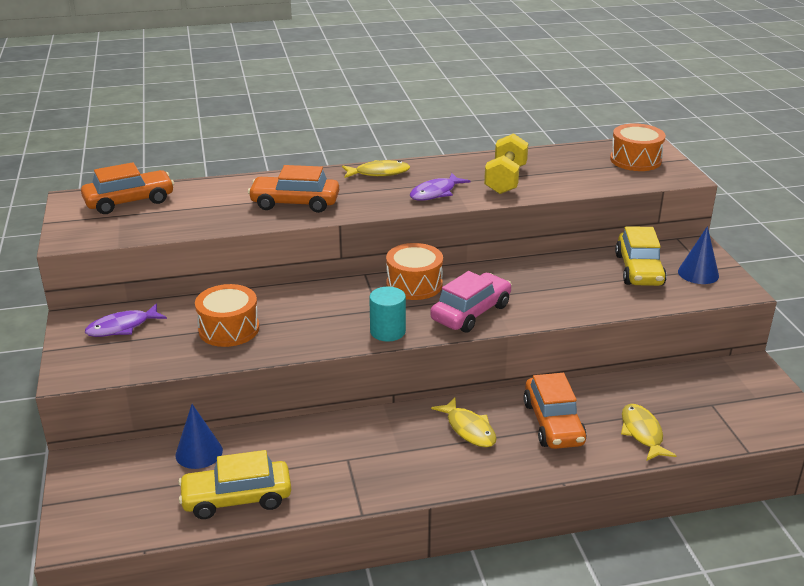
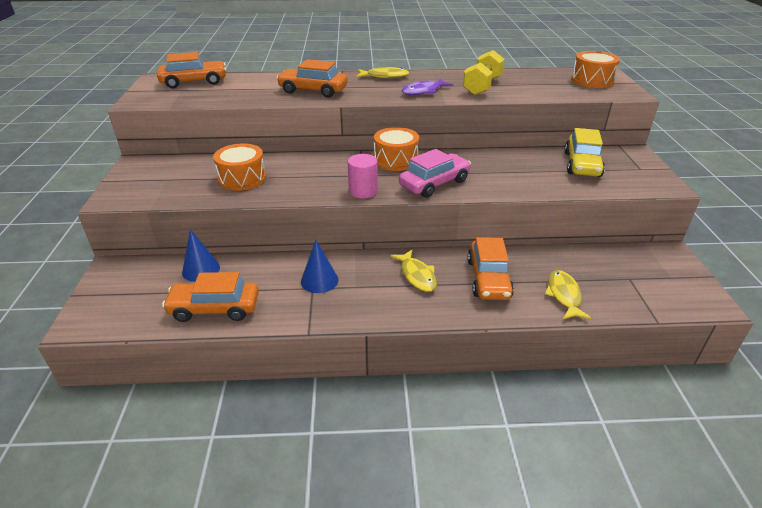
camera: 10 degrees right, 5 degrees up
purple fish [85,304,167,337] -> none
yellow car [178,450,291,519] -> orange car [162,272,259,322]
turquoise cylinder [369,287,406,342] -> pink cylinder [348,154,378,199]
blue cone [678,226,719,284] -> blue cone moved to [301,240,338,293]

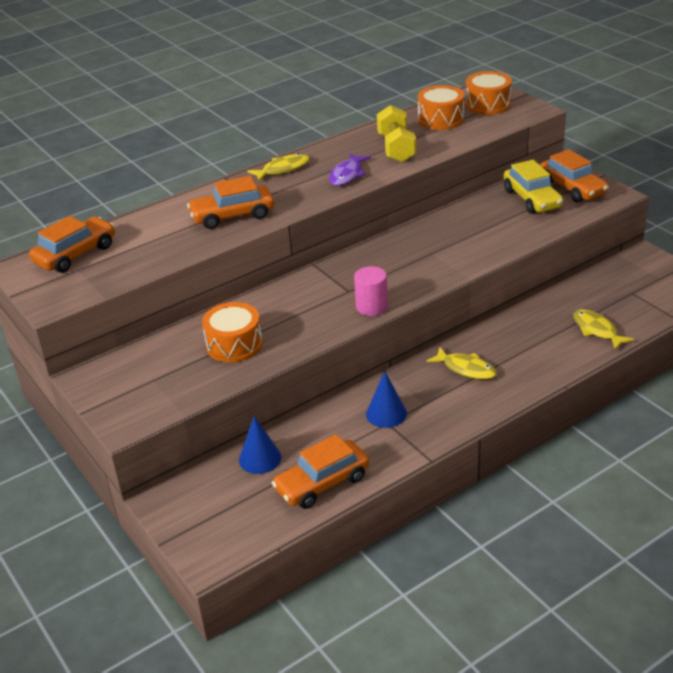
camera: 30 degrees left, 0 degrees up
orange drum [374,127,419,171] -> orange drum moved to [418,85,464,130]
pink car [399,149,471,198] -> none
orange car [468,237,514,300] -> orange car moved to [540,149,609,202]

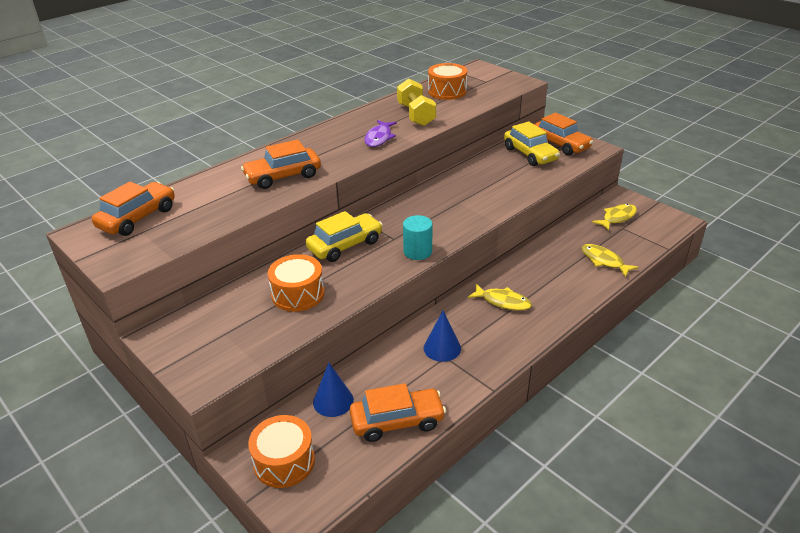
camera: 10 degrees left, 0 degrees up
yellow fish [247,153,310,181] -> yellow fish moved to [592,204,637,231]
orange car [272,434,369,509] -> orange car turned 150 degrees counterclockwise [350,383,446,442]
pink cylinder [354,266,388,316] -> turquoise cylinder [403,215,432,260]
orange drum [465,71,512,115] -> orange drum moved to [248,415,315,488]
none -> yellow car [306,211,383,262]

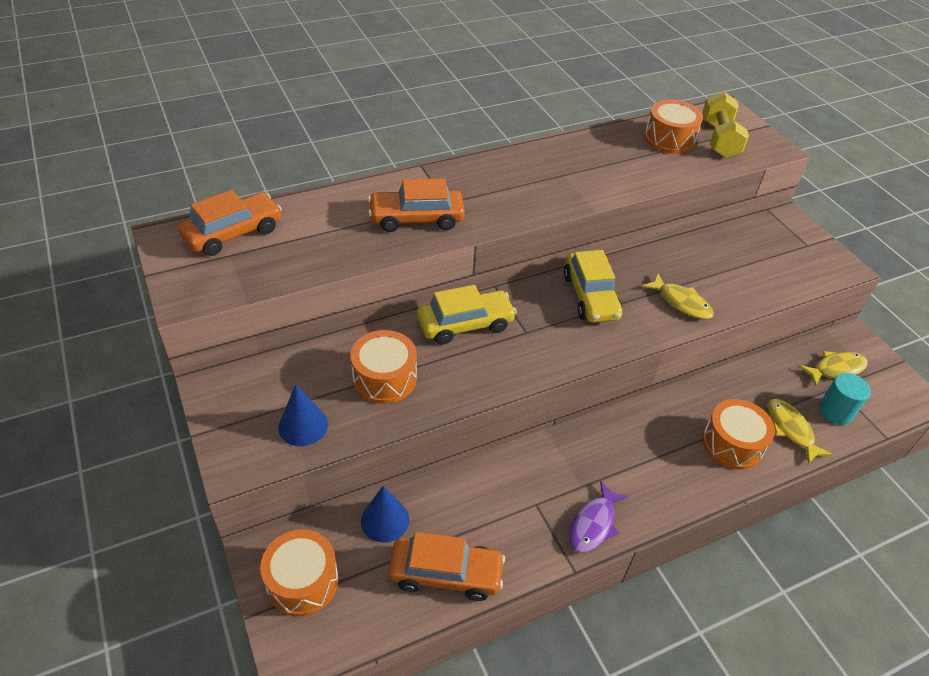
camera: 15 degrees right, 10 degrees up
purple fish [364,120,397,147] -> purple fish moved to [569,480,629,553]
yellow dumbbell [397,79,436,126] -> yellow dumbbell moved to [702,92,749,158]
turquoise cylinder [403,215,432,260] -> turquoise cylinder moved to [819,373,871,425]
blue cone [424,310,461,362] -> blue cone moved to [278,384,328,446]
yellow fish [468,284,532,311] -> yellow fish moved to [642,273,714,319]
yellow car [504,121,560,166] -> yellow car moved to [564,250,622,323]
orange car [534,113,593,156] -> none
none -> orange drum [702,399,775,470]

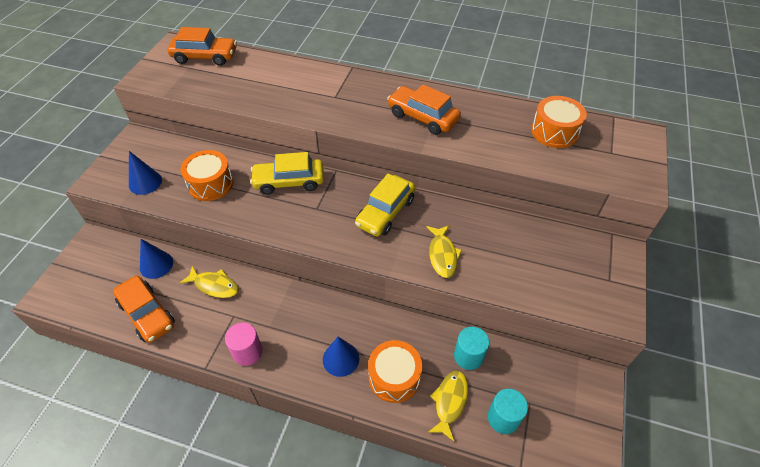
camera: 45 degrees right, 5 degrees up
orange drum [260,529,338,616] -> none
orange car [368,178,465,232] -> orange car moved to [387,84,461,135]
yellow car [417,285,517,345] -> yellow car turned 150 degrees clockwise [250,152,324,195]
purple fish [569,480,629,553] -> pink cylinder [225,323,263,366]
yellow dumbbell [702,92,749,158] -> none
yellow fish [799,351,868,386] -> yellow fish moved to [180,266,239,298]
none -> blue cone [323,337,360,377]
none -> turquoise cylinder [454,327,489,370]

